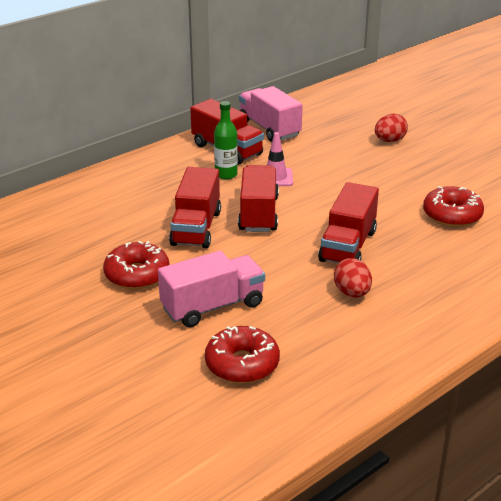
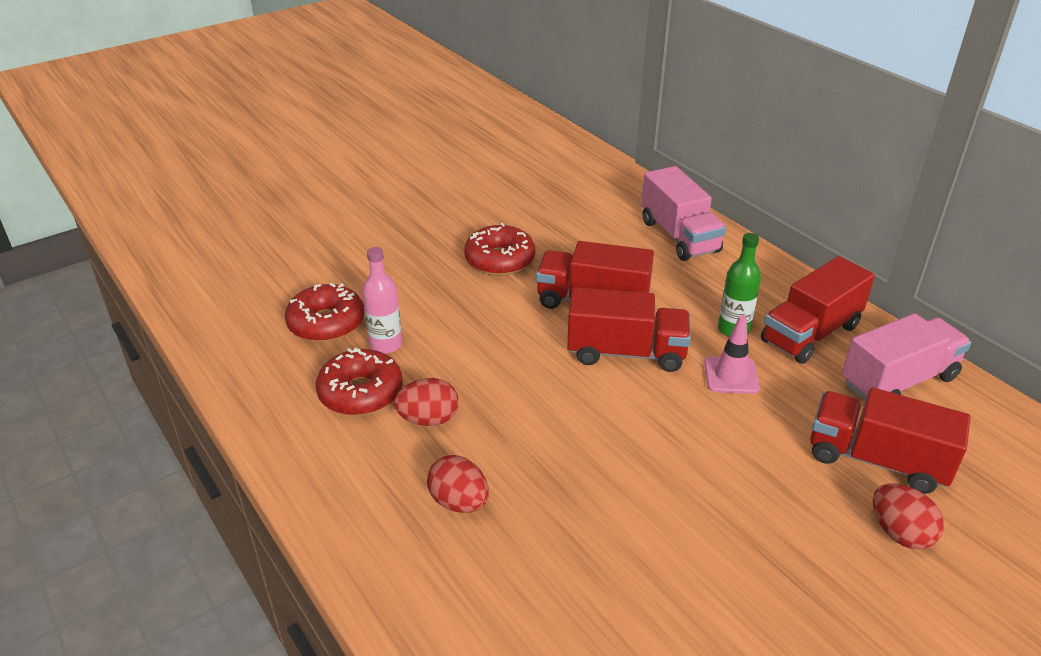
camera: 95 degrees right, 5 degrees up
pink truck [158,251,265,327] -> pink truck moved to [641,166,726,261]
red truck [318,182,379,263] -> red truck moved to [810,387,971,494]
red donut [423,186,484,227] -> red donut moved to [316,348,403,416]
none -> pink bottle [362,247,402,354]
none -> red egg [427,455,489,513]

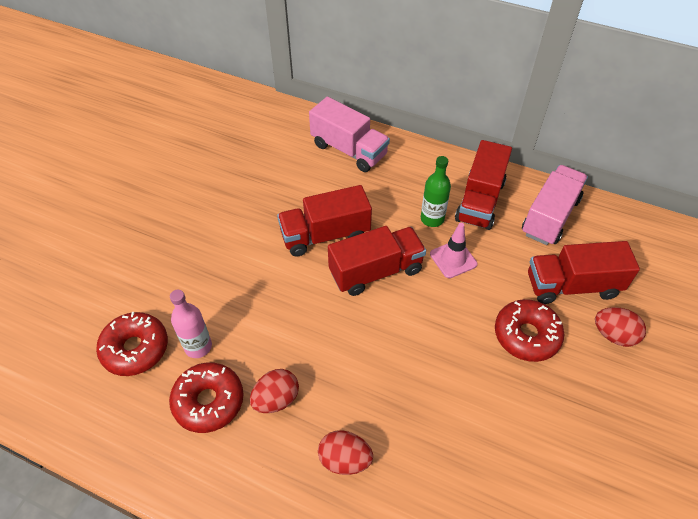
camera: 30 degrees left, 15 degrees up
red donut [464,223,536,276] -> red donut moved to [495,299,564,362]

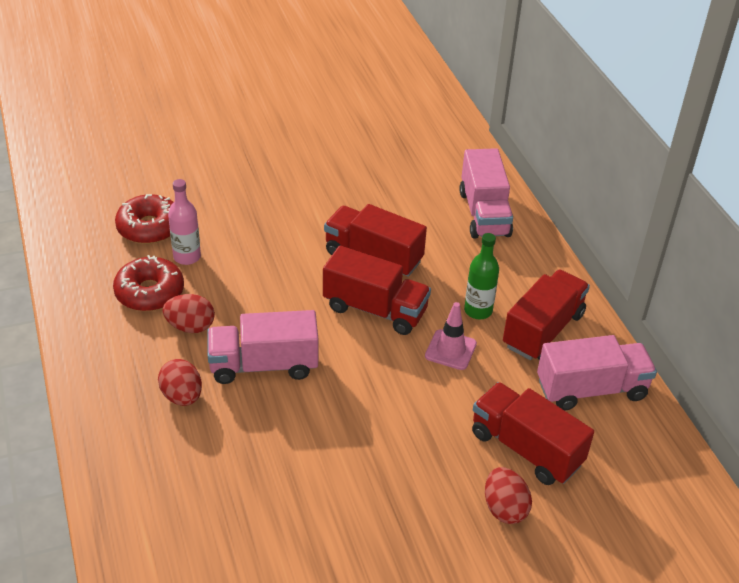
camera: 45 degrees right, 10 degrees down
red truck [455,140,512,230] -> red truck turned 150 degrees clockwise [503,270,590,360]
red donut [495,299,564,362] -> none
none -> pink truck [207,310,318,384]

